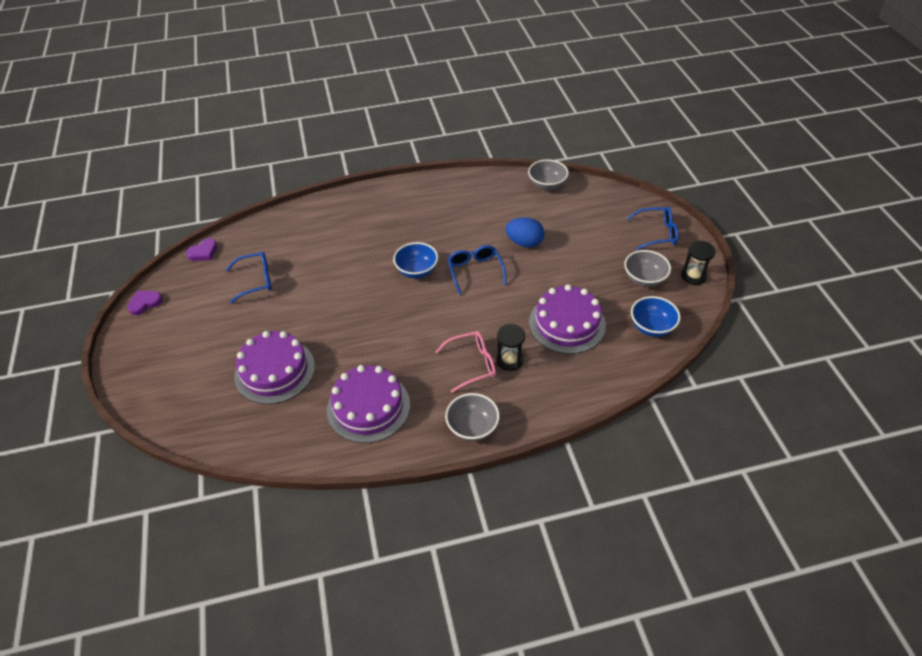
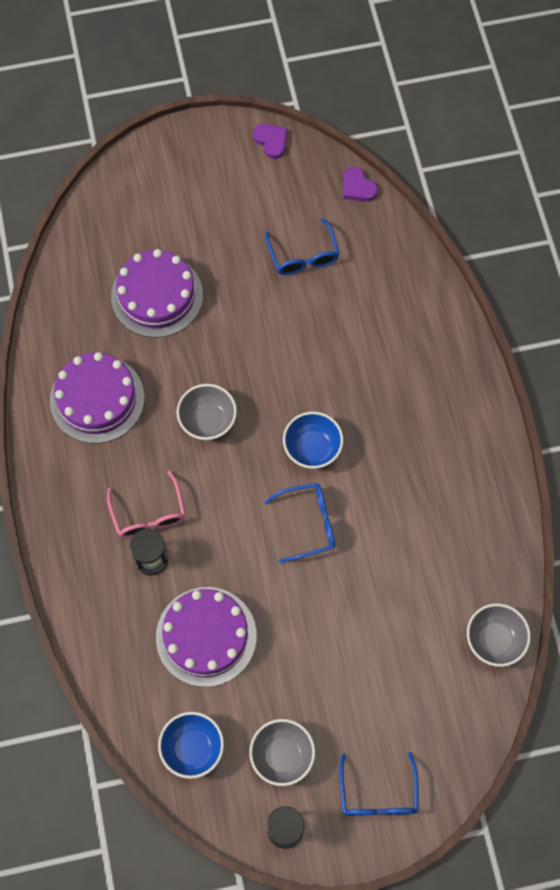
camera: 90 degrees right, 20 degrees up
grey bowl [445,393,500,441] -> grey bowl moved to [177,384,237,440]
blue egg [506,217,544,248] -> none

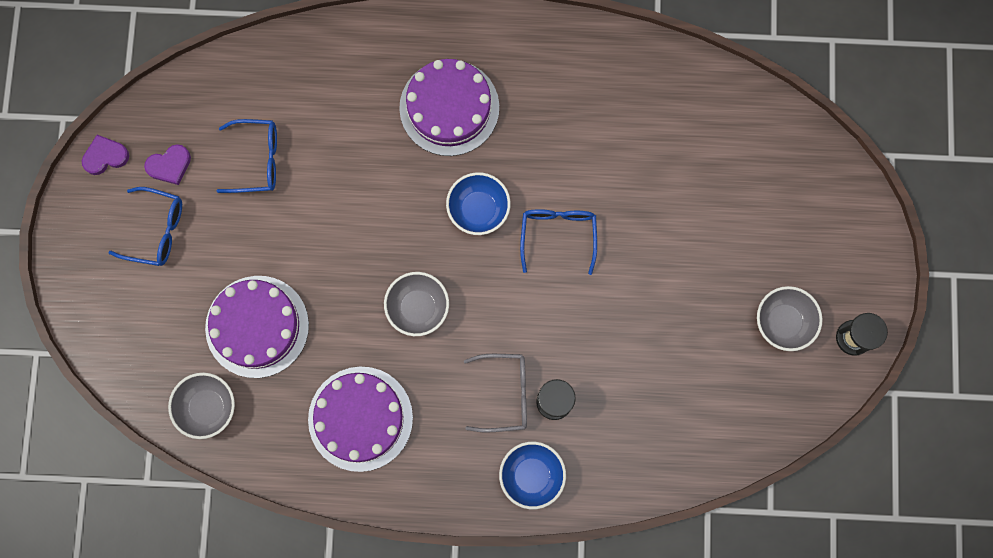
camera: 75 degrees left, 10 degrees up
pink glasses [107,470,185,538] -> grey glasses [464,354,527,433]
purple cake [156,587,257,687] -> purple cake moved to [399,59,499,156]
blue bowl [158,712,224,779] -> blue bowl moved to [499,442,566,509]
blue glasses [339,752,418,816] -> blue glasses moved to [108,187,182,266]
purple heart [343,167,378,202] -> purple heart moved to [144,144,191,185]
grey bowl [467,603,531,667] -> grey bowl moved to [168,373,235,439]

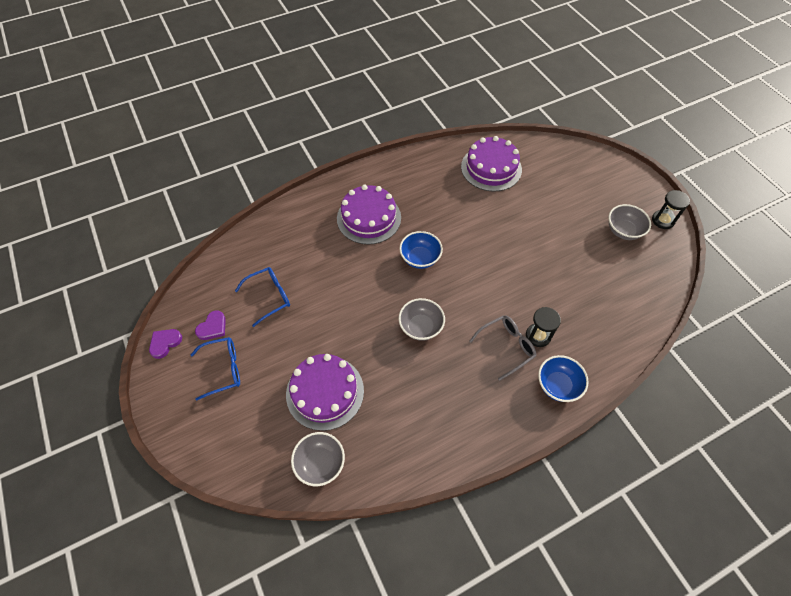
camera: 30 degrees left, 20 degrees down
purple cake [308,367,413,472] -> purple cake moved to [461,136,522,191]
blue glasses [520,209,597,275] -> none

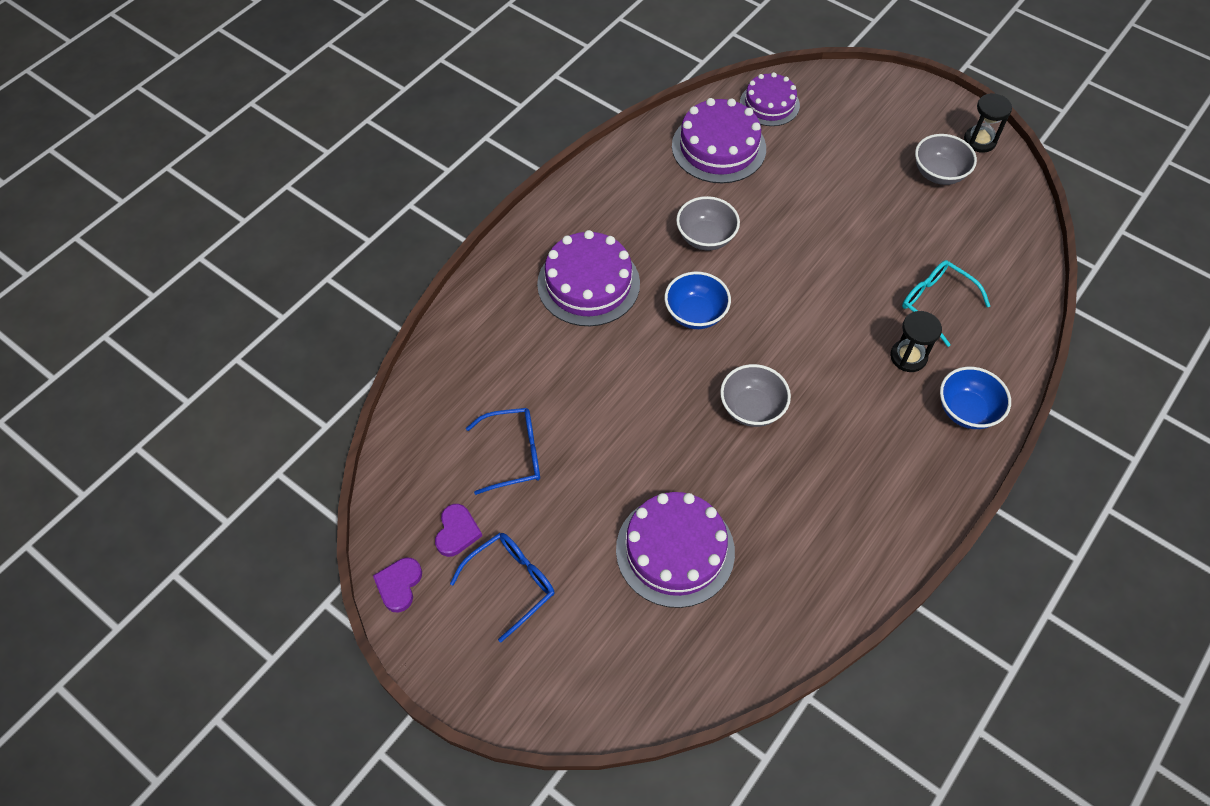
camera: 25 degrees left, 0 degrees up
blue glasses [235,267,290,327] -> blue glasses turned 45 degrees clockwise [466,408,540,495]
grey bowl [291,432,345,486] -> grey bowl moved to [676,196,740,251]
grey glasses [470,315,536,381] -> none
none -> purple cake [740,72,800,126]
none -> turquoise glasses [902,260,990,347]

